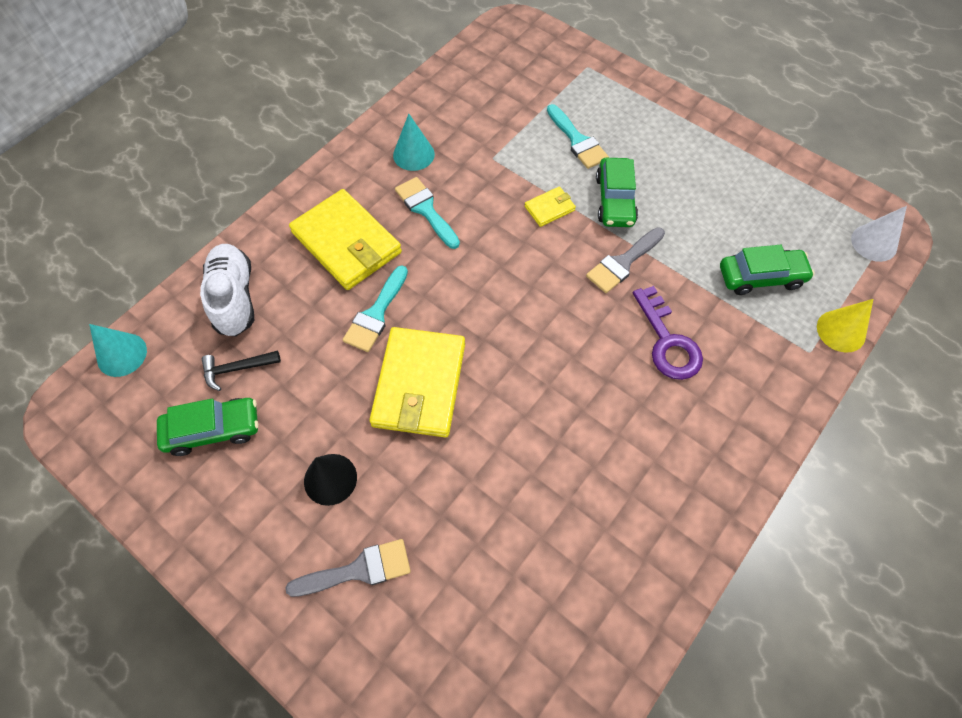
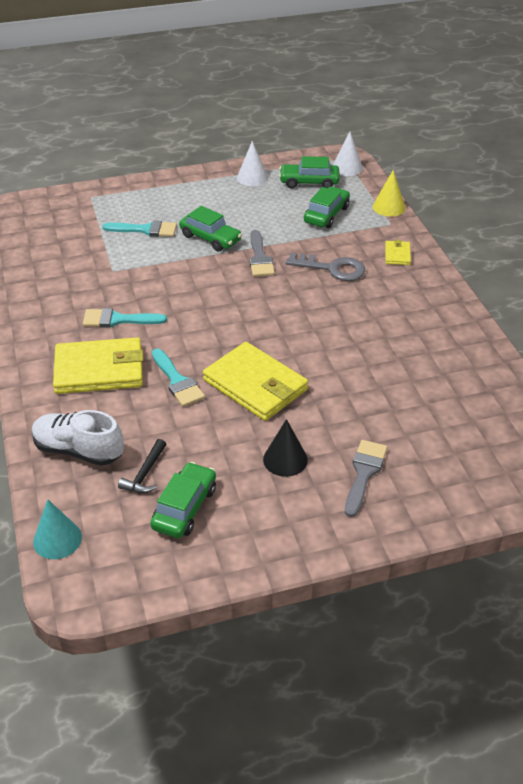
camera: 55 degrees left, 20 degrees down
turquoise cone [393,114,435,171] -> none
yellow wallet [524,186,576,227] -> yellow wallet moved to [385,240,411,265]
purple key [633,286,703,380] -> grey key [286,253,365,281]
none -> white cone [237,141,268,186]
none -> green car [279,156,340,189]

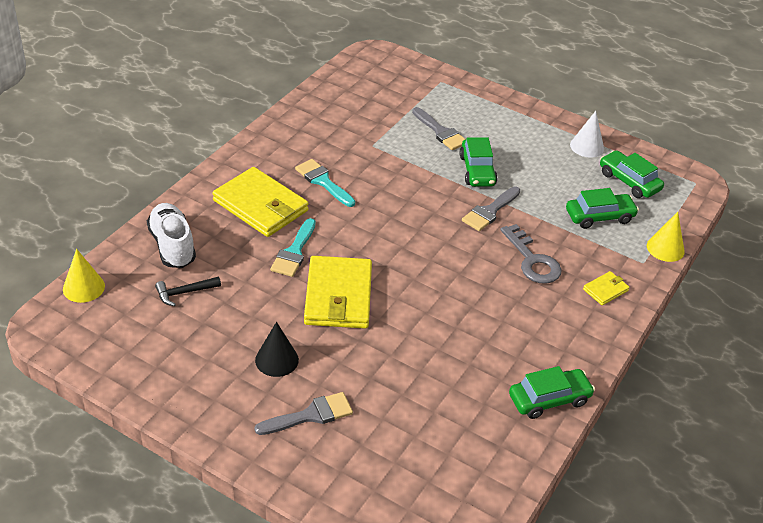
camera: 45 degrees right, 0 degrees up
turquoise cone [33,499,82,559] -> yellow cone [63,249,105,303]
turquoise brush [103,220,177,237] -> grey brush [412,107,465,150]
green car [150,462,216,538] -> green car moved to [509,366,595,419]
white cone [333,132,363,176] -> none

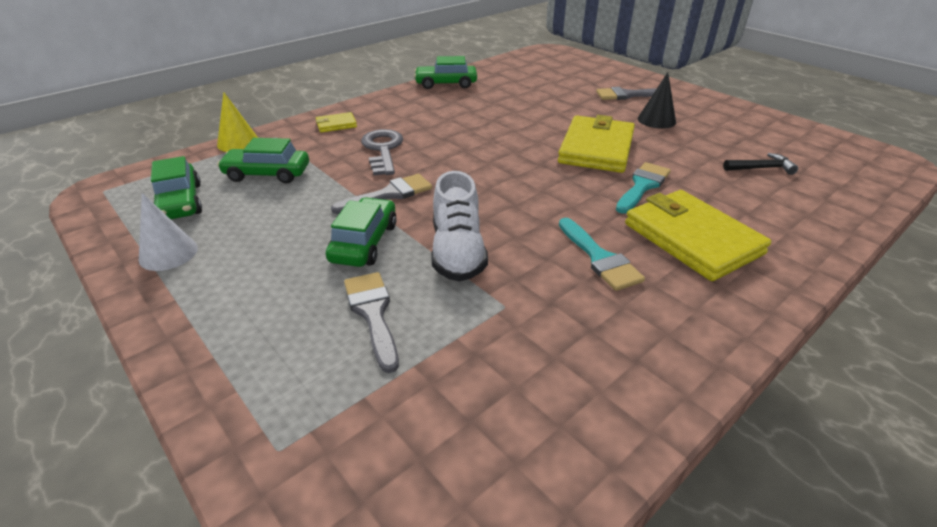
camera: 160 degrees left, 5 degrees down
yellow cone [63,249,105,303] -> none
white shoe [147,203,196,268] -> white shoe moved to [431,171,488,282]

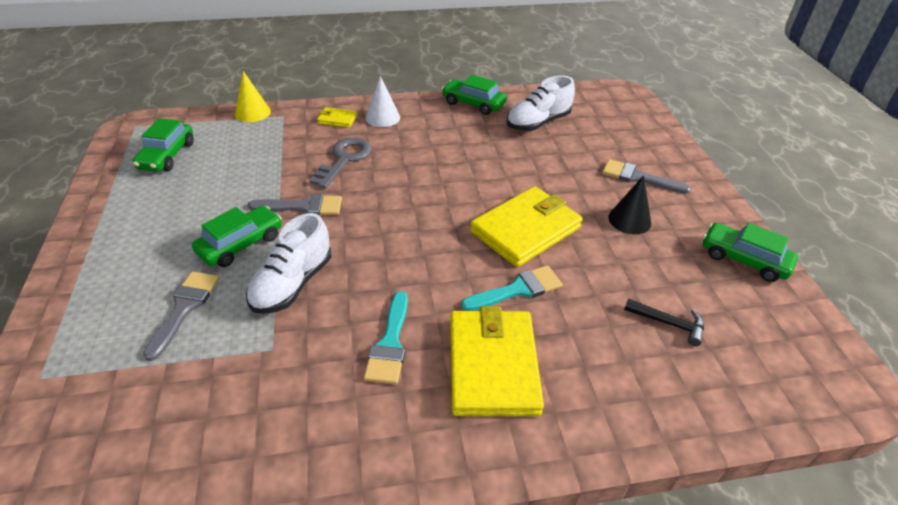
camera: 30 degrees right, 5 degrees up
white cone [139,193,198,271] -> white cone moved to [365,76,400,127]
green car [217,138,309,184] -> green car moved to [703,223,798,282]
none -> white shoe [507,76,575,131]

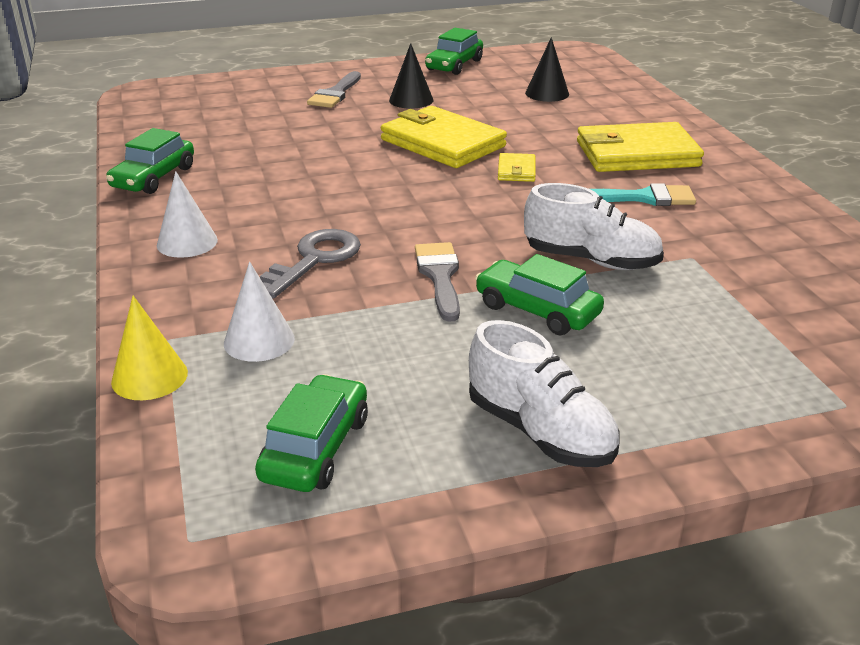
camera: 95 degrees left, 10 degrees down
green car [132,118,194,172] -> green car turned 75 degrees counterclockwise [255,374,368,492]
grey brush [143,271,219,361] -> none
grey key [309,137,372,188] -> grey key turned 105 degrees clockwise [260,229,361,298]
yellow wallet [317,107,357,128] -> yellow wallet moved to [498,153,536,182]
turquoise brush [461,265,563,311] -> none
white shoe [507,76,575,131] -> white shoe moved to [469,320,620,467]
black hammer [624,298,704,346] -> black cone [525,37,569,102]
none -> white cone [224,262,295,362]

